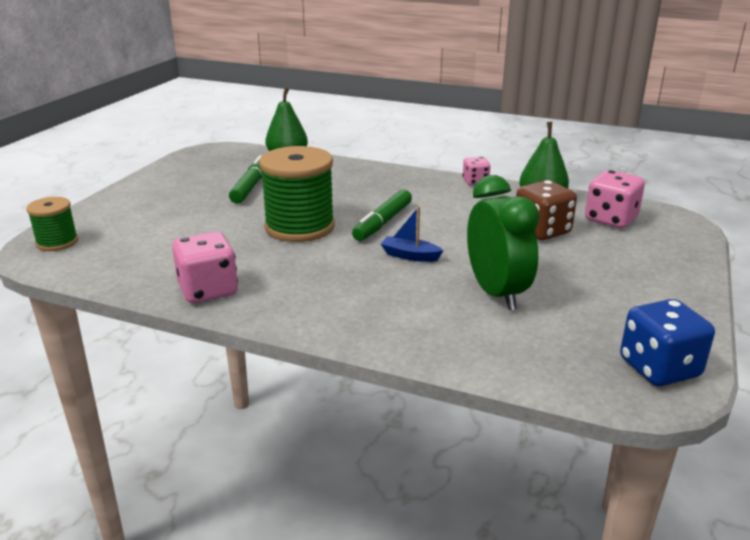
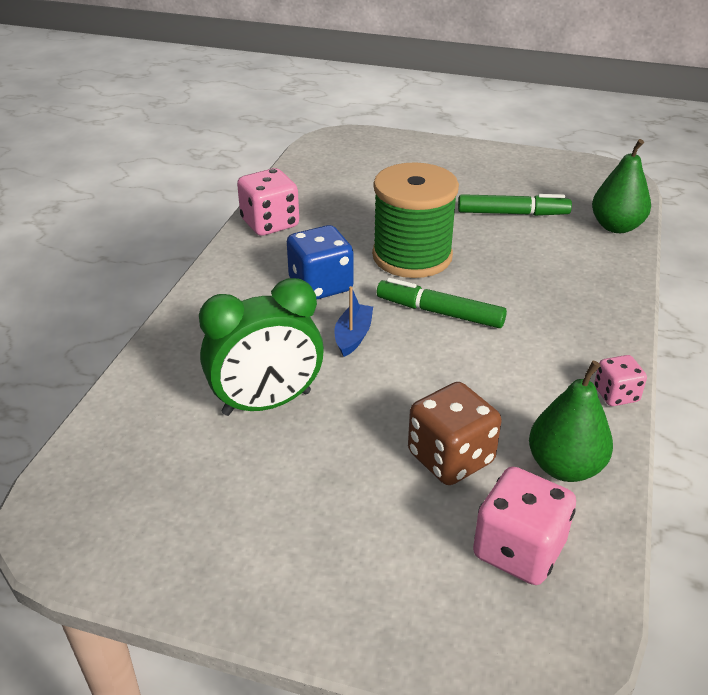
camera: 85 degrees right, 10 degrees up
green spool [26,197,78,251] -> none
blue dice [620,299,715,386] -> blue dice moved to [287,225,353,300]

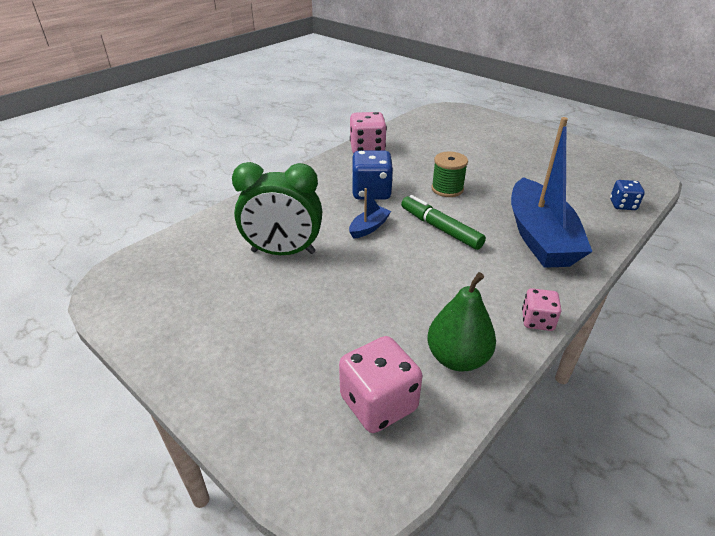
camera: 25 degrees right, 0 degrees up
green spool [372,162,459,278] -> green spool [431,152,468,197], size x0.54
brown dice [408,382,502,485] -> none
green marker [458,194,572,216] -> none
green pear [592,139,651,233] -> blue dice [610,180,645,210]
none -> blue boat [511,117,593,268]

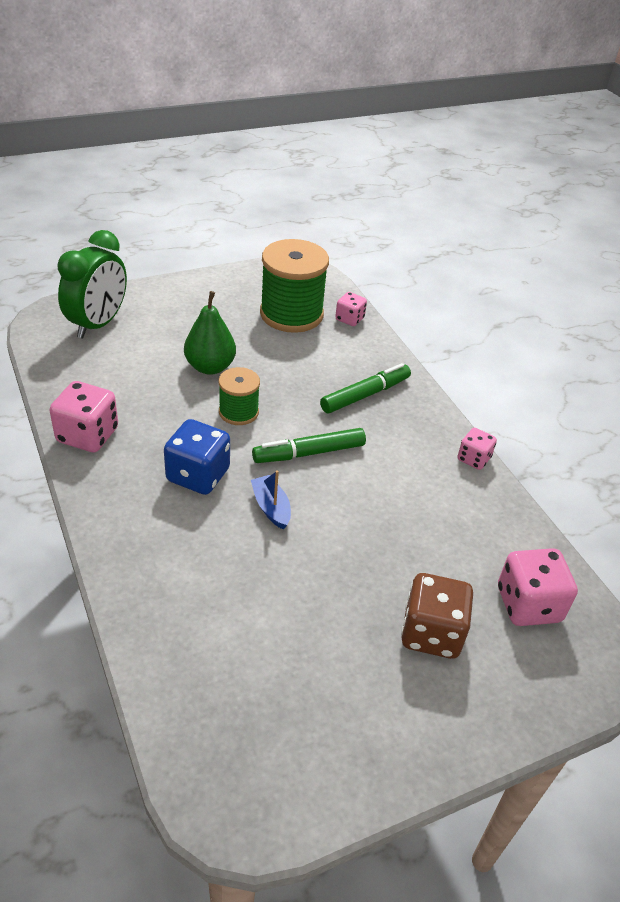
camera: 70 degrees left, 5 degrees up
green clock [232,162,322,255] -> green clock moved to [58,230,127,339]
green pear [427,272,496,371] -> green pear moved to [184,291,236,375]
blue boat [511,117,593,268] -> green marker [320,363,411,413]
blue dice [610,180,645,210] -> pink dice [335,292,367,326]
none -> green spool [260,239,329,333]
none -> brown dice [401,573,473,659]

